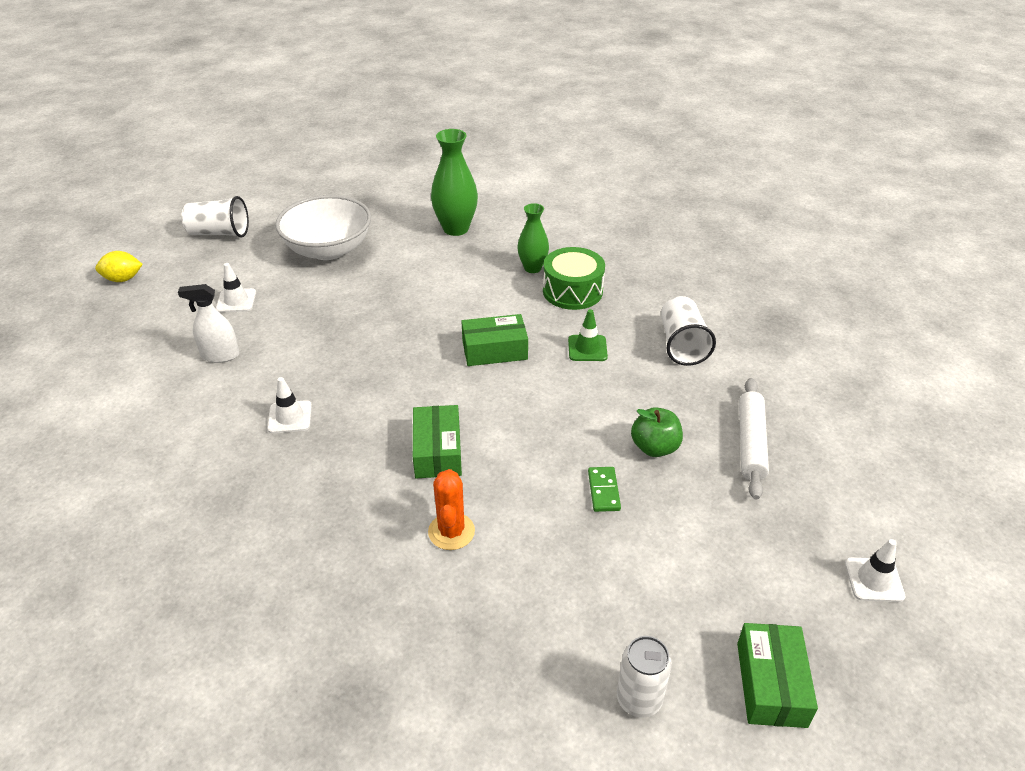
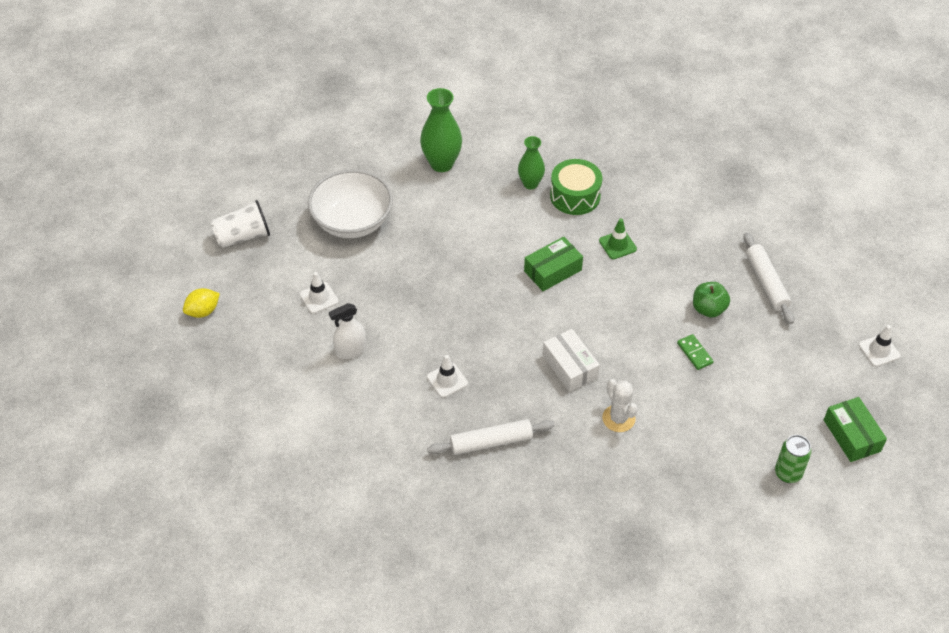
camera: 25 degrees left, 10 degrees up
green box [413,405,462,478] -> white box [543,329,600,392]
orange cactus [428,469,475,550] -> white cactus [602,379,638,432]
white can [617,636,672,718] -> green can [775,435,812,483]
white cup [661,296,716,366] -> none
none -> white rolling pin [427,419,555,455]

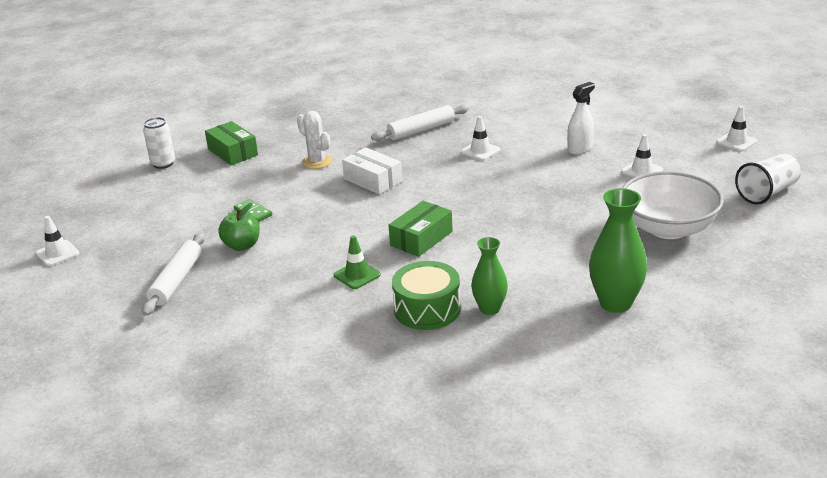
camera: 165 degrees right, 20 degrees down
yellow lemon [183,288,220,318] -> white traffic cone [716,106,758,151]
white rolling pin [743,232,794,324] -> white rolling pin turned 45 degrees clockwise [142,233,205,316]
green can [775,435,812,483] -> white can [143,117,175,169]
green box [824,397,887,462] -> green box moved to [205,121,258,165]

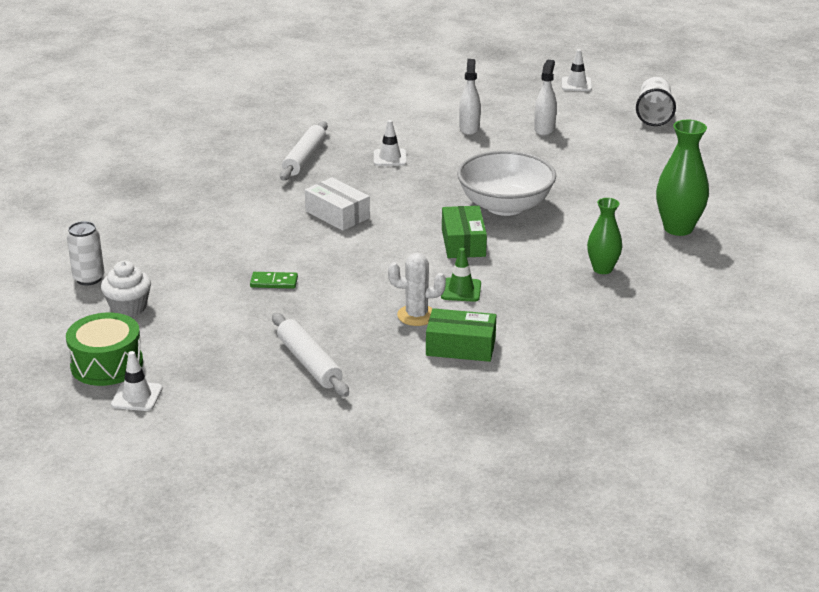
camera: 45 degrees left, 0 degrees up
green box [205,121,258,165] -> green box moved to [426,308,496,362]
green apple [218,203,260,251] -> none
white cactus [297,111,332,169] -> white cactus moved to [388,253,446,326]
white box [342,147,403,194] -> white box turned 45 degrees clockwise [305,177,370,231]
green drum [392,261,461,330] -> green drum moved to [66,313,143,386]
white traffic cone [621,134,663,178] -> white spray bottle [534,59,557,136]
white bowl [622,171,724,239] -> white bowl moved to [457,151,556,216]
none -> white cupcake [101,261,151,317]

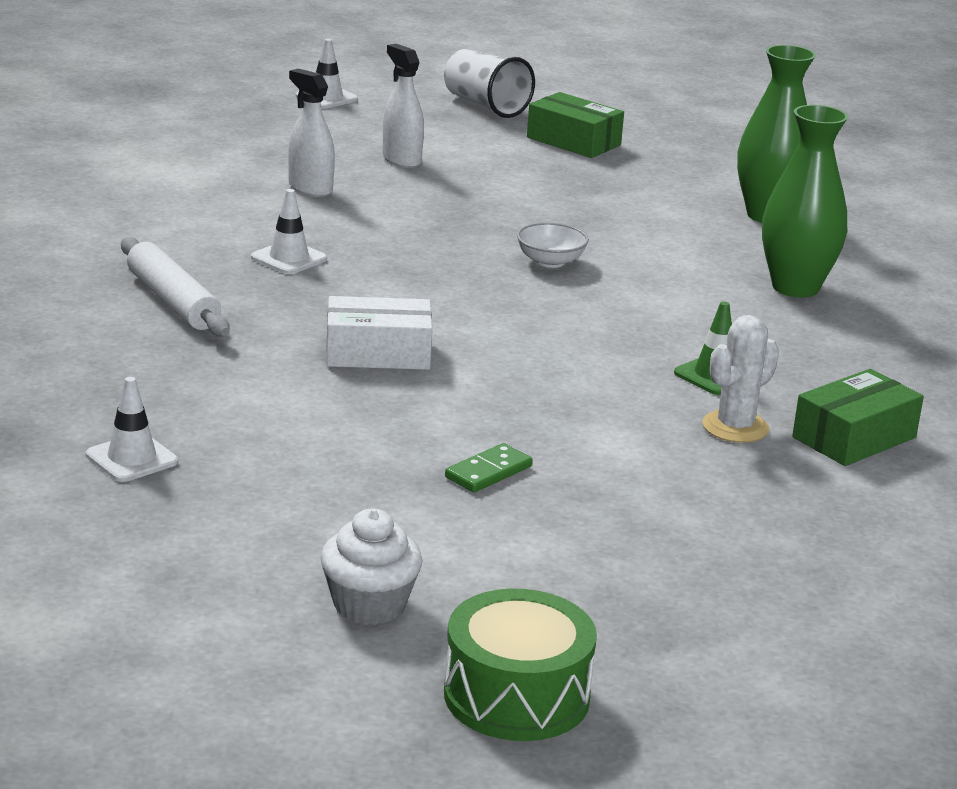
camera: 50 degrees left, 5 degrees down
white can [67,221,104,286] -> none
white traffic cone [111,351,163,411] -> white traffic cone moved to [86,377,178,482]
white rolling pin [272,313,349,397] -> none
green box [442,206,487,258] -> green box moved to [527,92,624,158]
white bowl [457,151,556,216] -> white bowl [517,222,589,268], size x0.44
green vase [587,198,622,274] -> green vase [762,105,848,298], size x1.56

